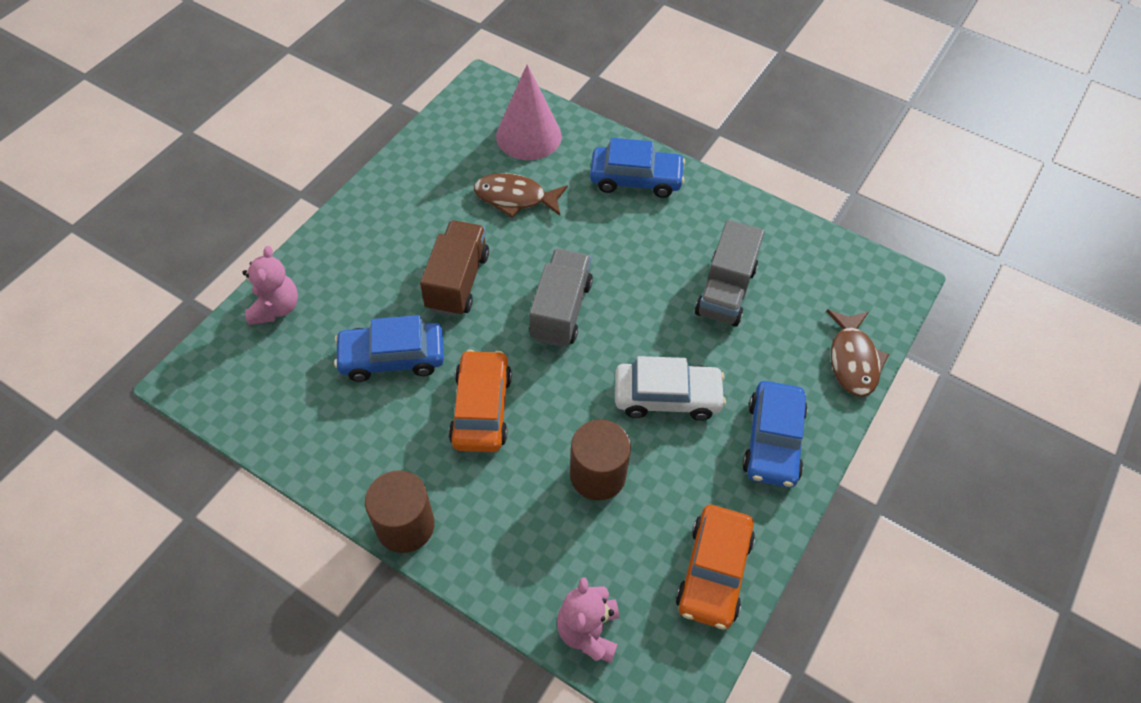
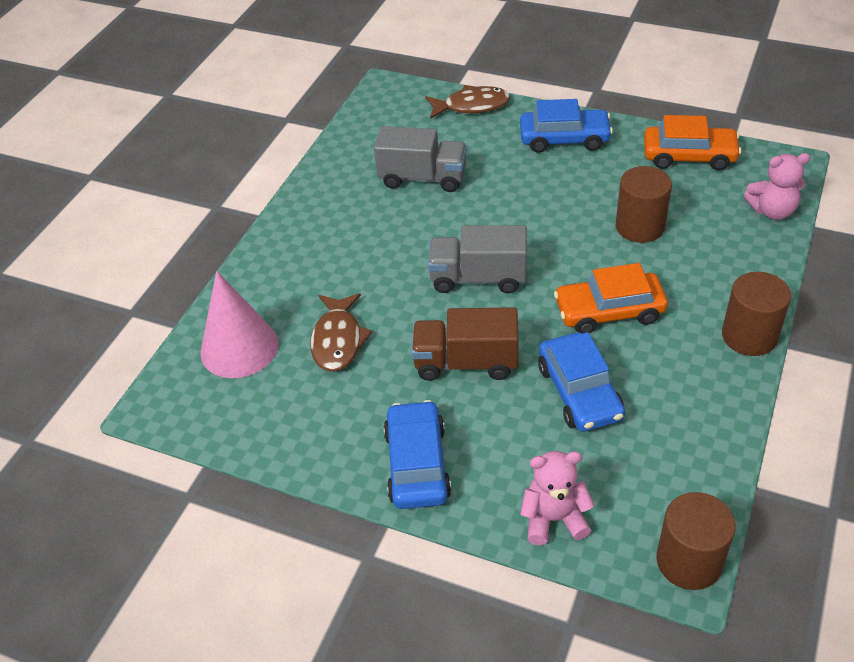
camera: 95 degrees left, 10 degrees down
blue car [590,138,685,198] -> blue car moved to [383,400,451,509]
white car [615,356,726,421] -> none
none -> brown cylinder [656,492,736,590]

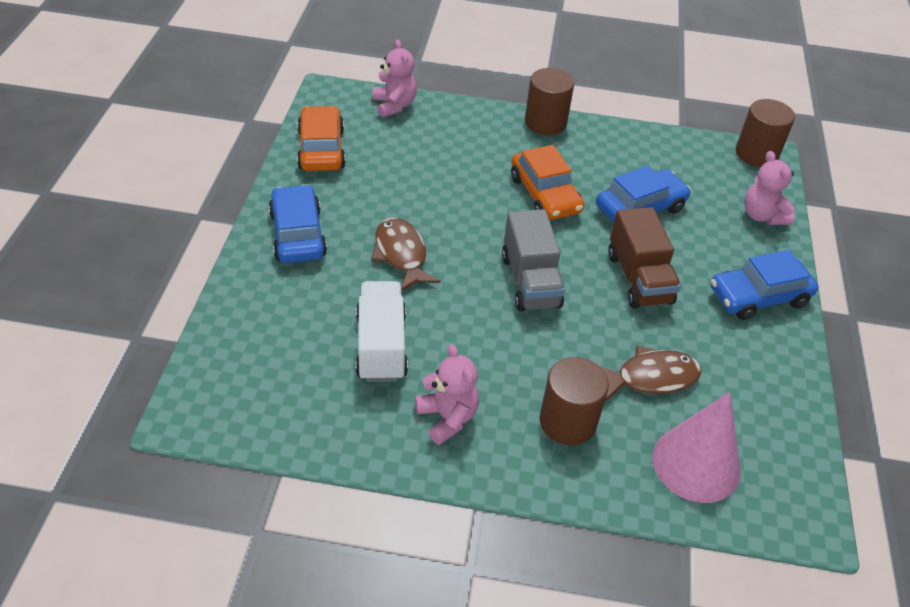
camera: 110 degrees left, 0 degrees up
grey truck [374,126,467,192] -> white truck [355,281,408,382]
brown fish [425,85,510,119] -> brown fish moved to [371,218,440,291]
brown cylinder [616,166,672,243] -> brown cylinder moved to [540,357,609,445]
none -> pink teddy bear [415,344,479,445]

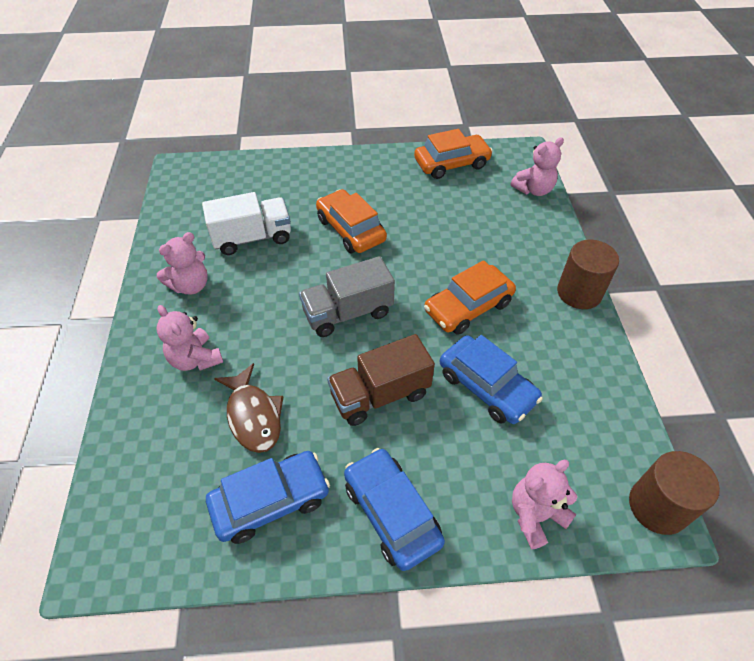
camera: 80 degrees right, 5 degrees up
blue car [268,184,327,263] -> blue car moved to [206,451,330,544]
brown fish [371,218,440,291] -> orange car [316,189,387,253]
brown cylinder [540,357,609,445] -> pink teddy bear [157,305,223,371]
pink cone [652,392,740,503] -> none

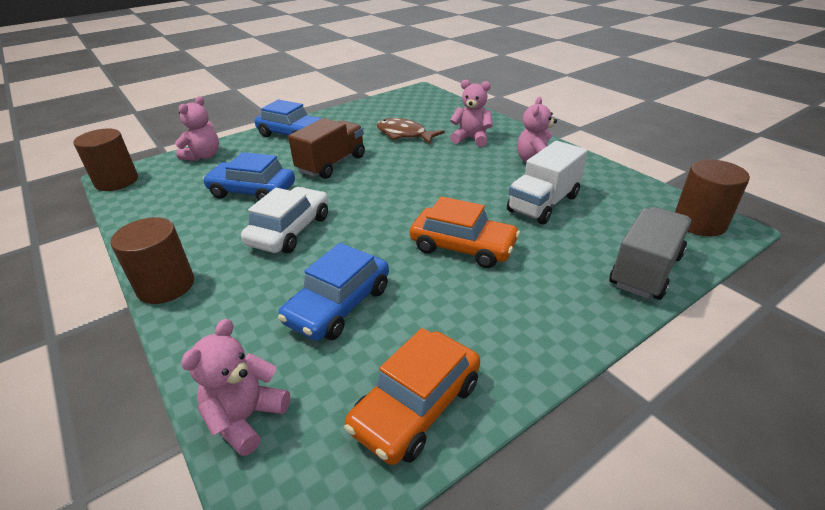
camera: 150 degrees right, 15 degrees down
blue car [206,451,330,544] -> blue car moved to [278,243,389,341]
grey truck [299,256,395,337] -> grey truck moved to [610,207,692,300]
orange car [424,260,516,335] -> white car [241,187,328,253]
none -> brown cylinder [675,159,750,236]

